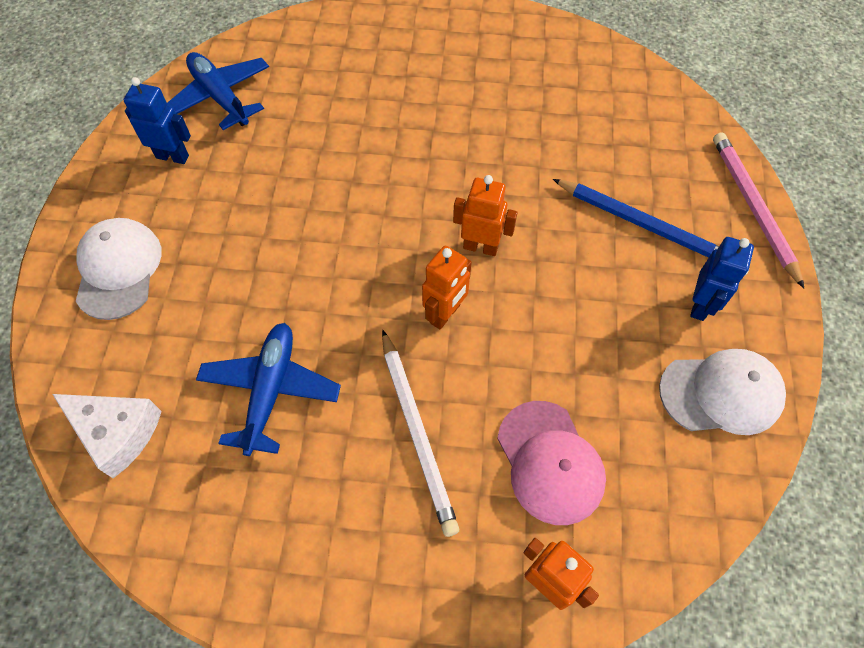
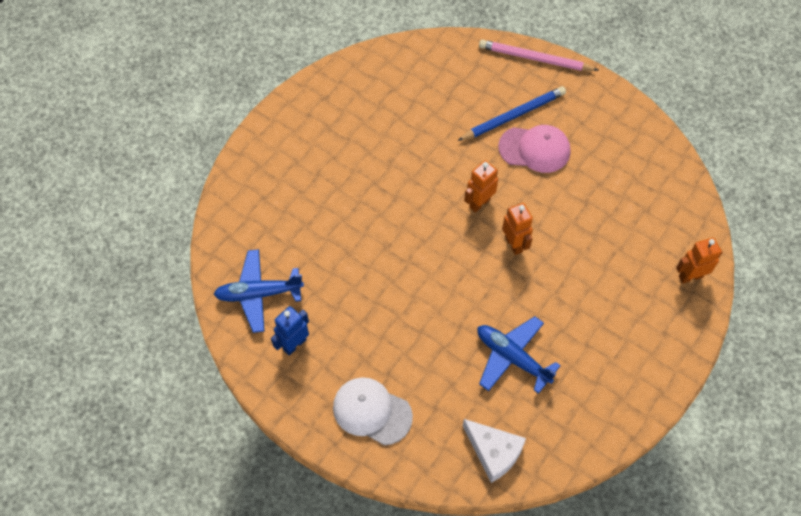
camera: 60 degrees left, 0 degrees up
white cheese [53,394,162,478] -> white cheese turned 75 degrees clockwise [463,419,526,483]
white pencil [382,330,459,537] -> none
pink cap [497,401,606,525] -> pink cap moved to [498,125,570,173]
white cap [659,349,786,435] -> none
blue robot [690,237,754,321] -> none

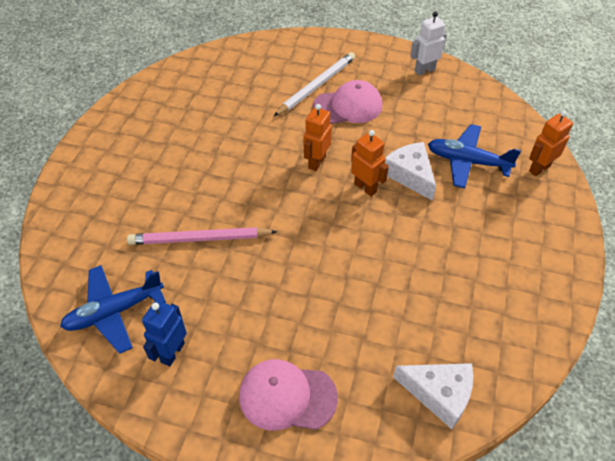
camera: 20 degrees left, 10 degrees down
white cap [333,377,413,445] -> pink cap [239,359,338,431]
blue pencil [457,86,566,141] -> white pencil [274,52,355,116]
blue plane [477,316,561,394] -> blue plane moved to [428,124,521,188]
pink pencil [479,40,599,71] -> pink pencil moved to [127,227,278,245]
none -> white cheese [385,142,436,201]
none -> white robot [410,11,447,76]

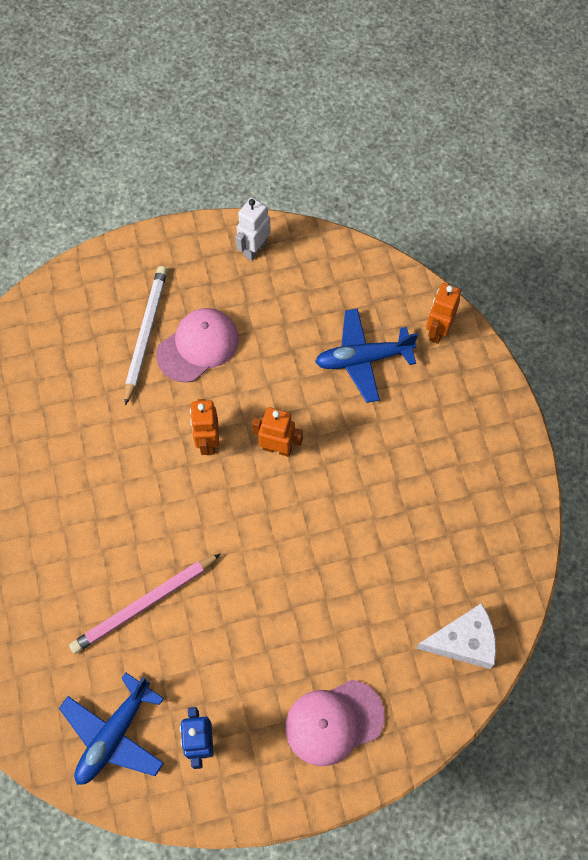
camera: 30 degrees left, 15 degrees up
white cheese [385,142,436,201] -> none

